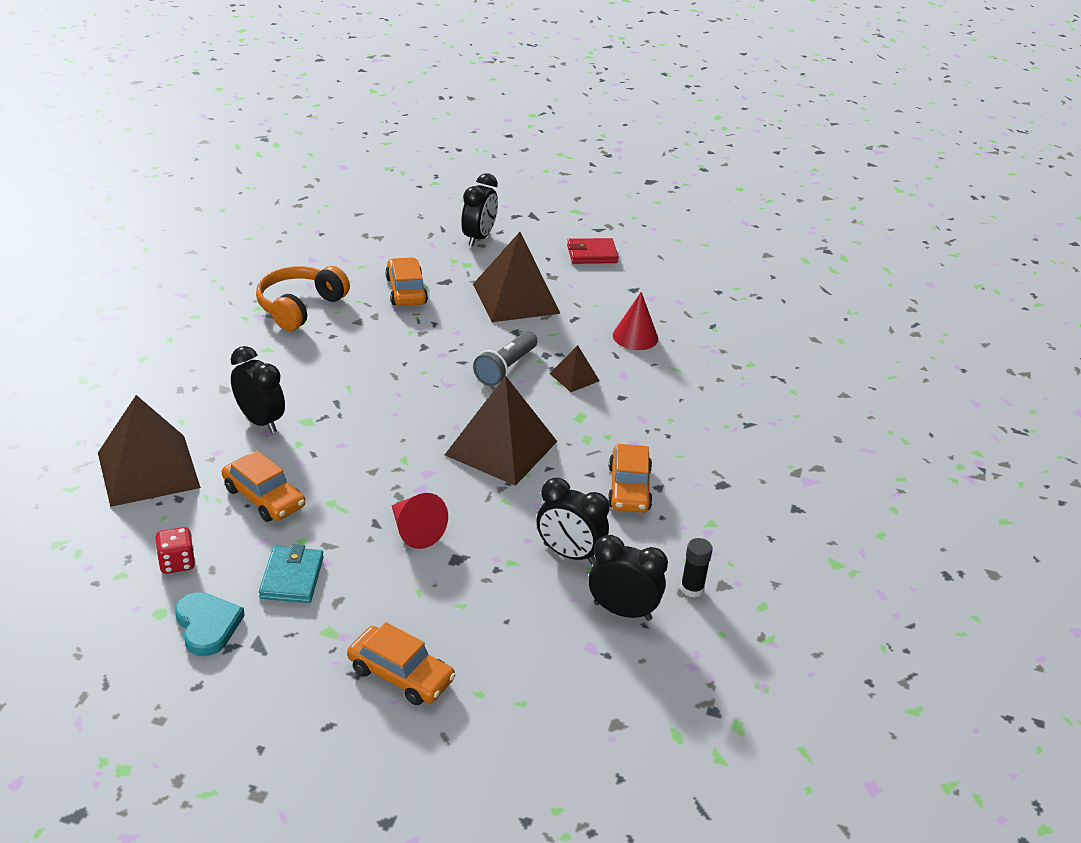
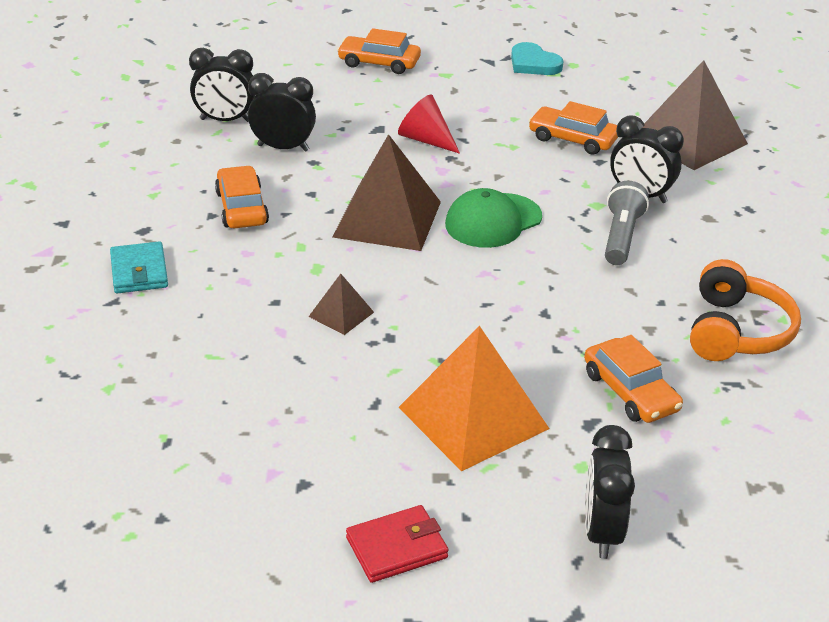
camera: 165 degrees right, 0 degrees up
red dice [156,527,195,574] -> none
turquoise wallet [259,544,324,603] -> turquoise wallet moved to [110,241,168,294]
brown pyramid [473,232,561,322] -> orange pyramid [398,326,549,471]
grey flashlight [473,331,537,386] -> grey flashlight moved to [605,181,649,265]
red cone [613,292,658,350] -> none
black glue stick [681,538,713,598] -> none
none -> green cap [445,188,542,248]

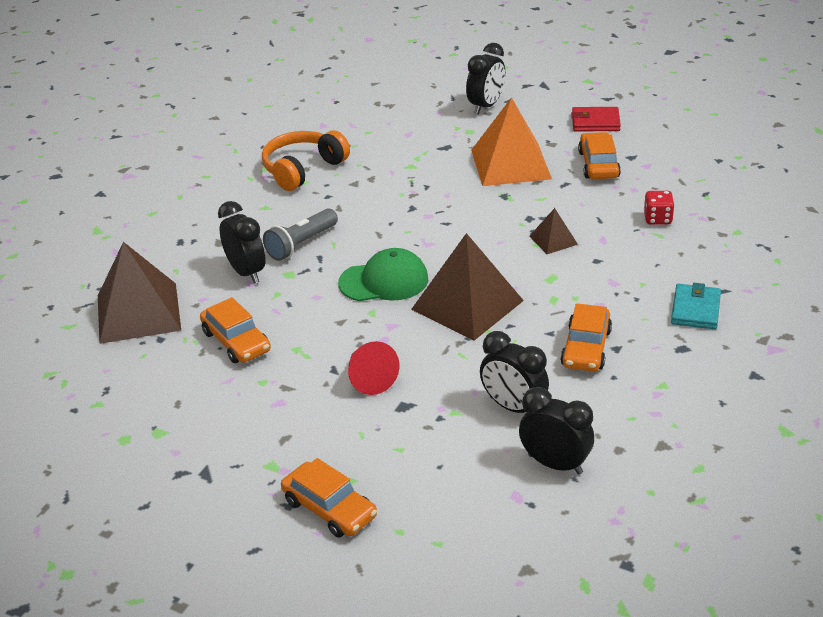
camera: 150 degrees left, 0 degrees up
turquoise heart [511,42,563,75] -> none
orange car [584,335,683,423] -> orange car moved to [578,132,621,179]
none -> red dice [644,191,675,225]

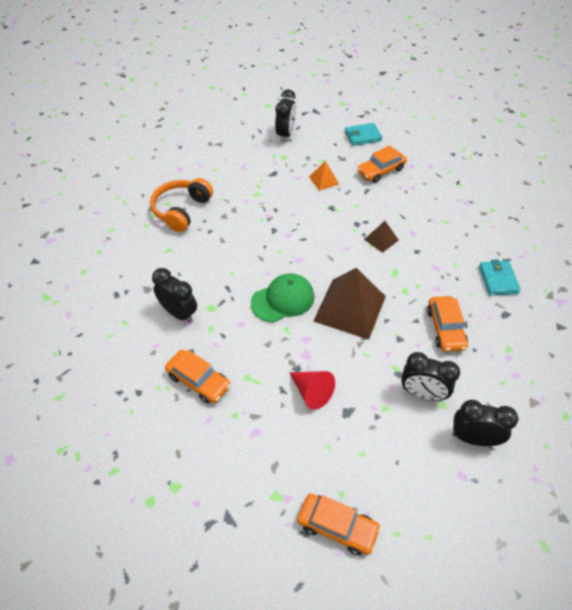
camera: 20 degrees left, 15 degrees up
brown pyramid [98,242,181,344] -> none
grey flashlight [263,208,338,261] -> none
orange pyramid [471,97,552,186] -> orange pyramid [309,161,339,191], size x0.47
red wallet [571,107,621,131] -> turquoise wallet [345,123,382,146]
orange car [578,132,621,179] -> orange car turned 105 degrees counterclockwise [357,145,407,183]
red dice [644,191,675,225] -> none

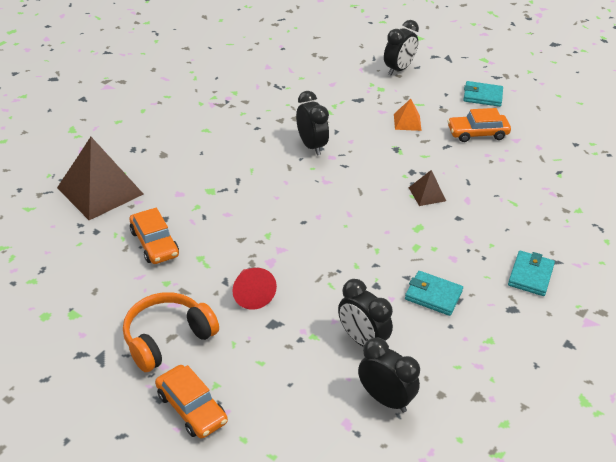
camera: 25 degrees right, 10 degrees down
orange headphones [150,178,213,232] -> orange headphones moved to [123,292,219,372]
black clock [152,268,197,323] -> black clock moved to [296,91,329,156]
green cap [251,273,314,322] -> none
brown pyramid [313,268,386,340] -> brown pyramid moved to [57,137,144,220]
orange car [427,296,468,352] -> turquoise wallet [405,271,463,316]

